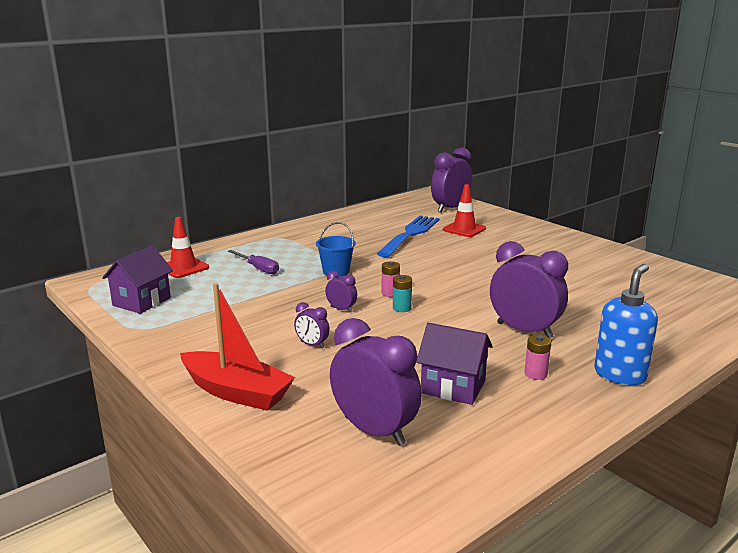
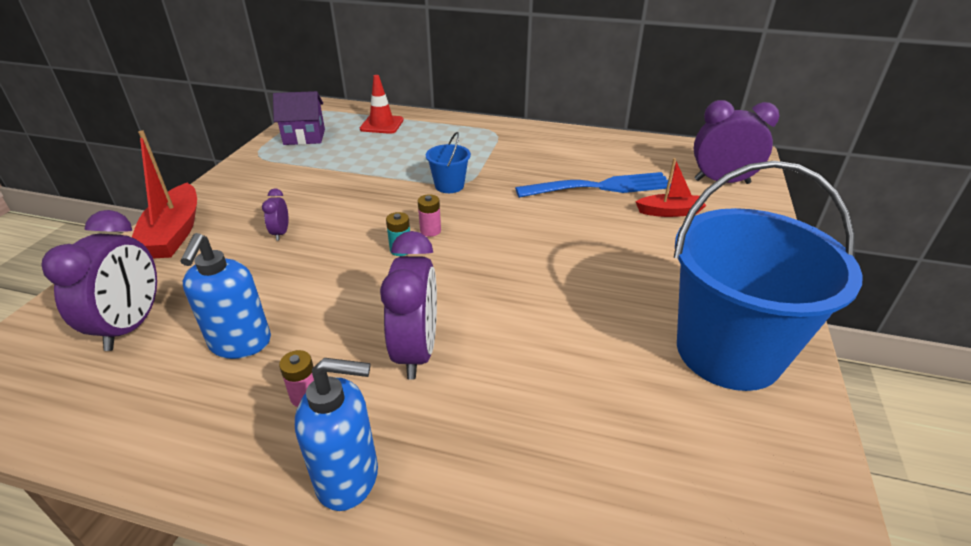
camera: 55 degrees right, 15 degrees up
purple screwdriver [228,250,279,274] -> none
purple clock [325,271,357,313] -> none
purple house [416,323,493,405] -> blue soap dispenser [180,233,271,359]
red traffic cone [443,184,486,237] -> red boat [636,158,706,217]
none -> blue bucket [674,161,863,391]

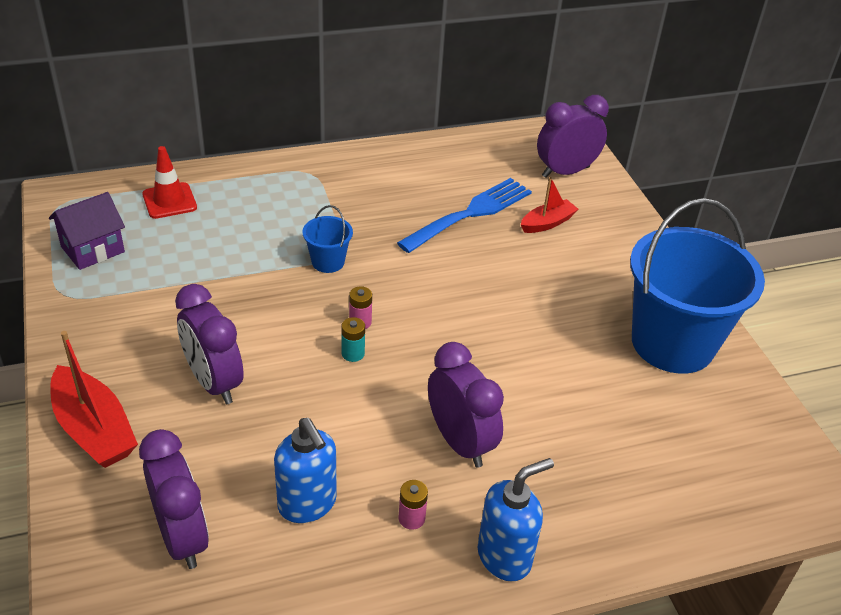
camera: 35 degrees left, 5 degrees up
purple clock [262,188,289,241] -> purple clock [175,284,244,404], size x2.13

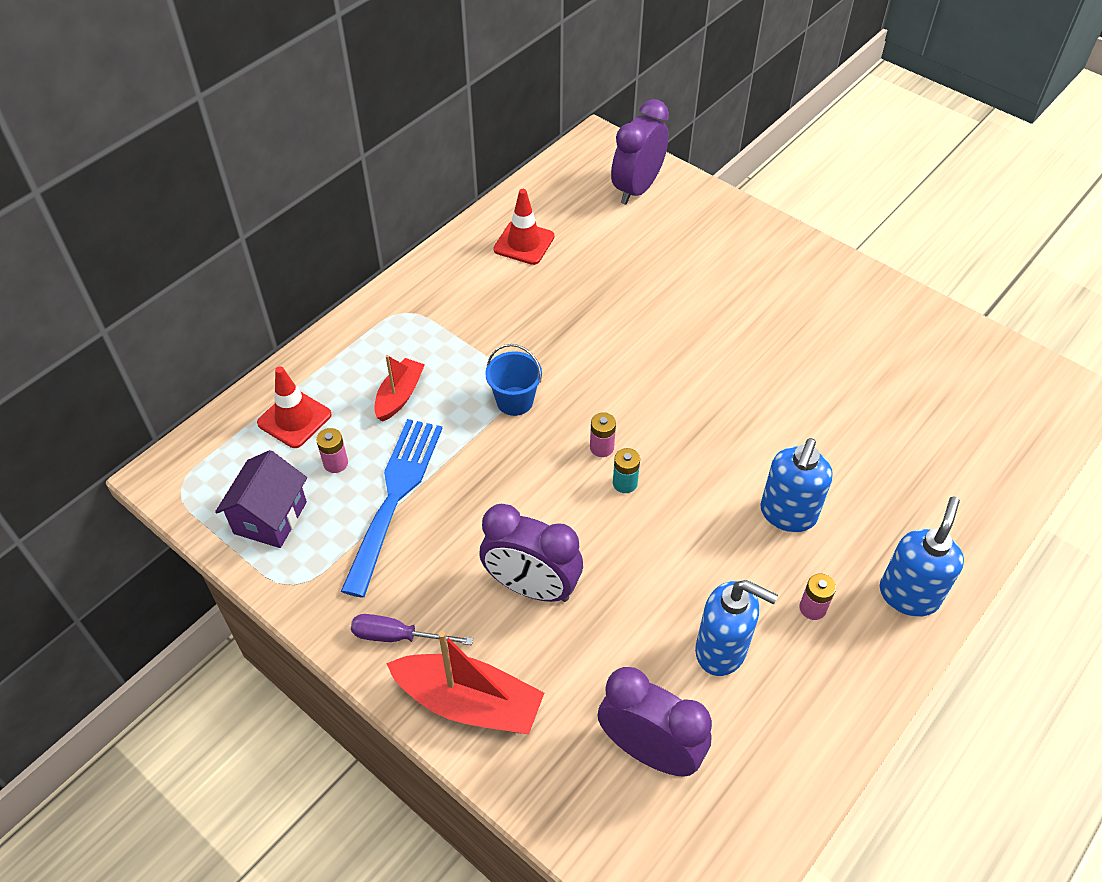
camera: 30 degrees left, 10 degrees up
blue fork [397,178,532,253] -> blue fork moved to [341,419,443,598]
purple clock [428,342,504,468] -> blue soap dispenser [760,438,833,532]
red boat [521,177,578,233] -> red boat moved to [374,355,425,422]
blue bucket [630,198,765,374] -> none
none -> pink battery [316,428,348,473]
none -> purple screwdriver [351,614,473,645]
none -> red traffic cone [493,189,555,265]

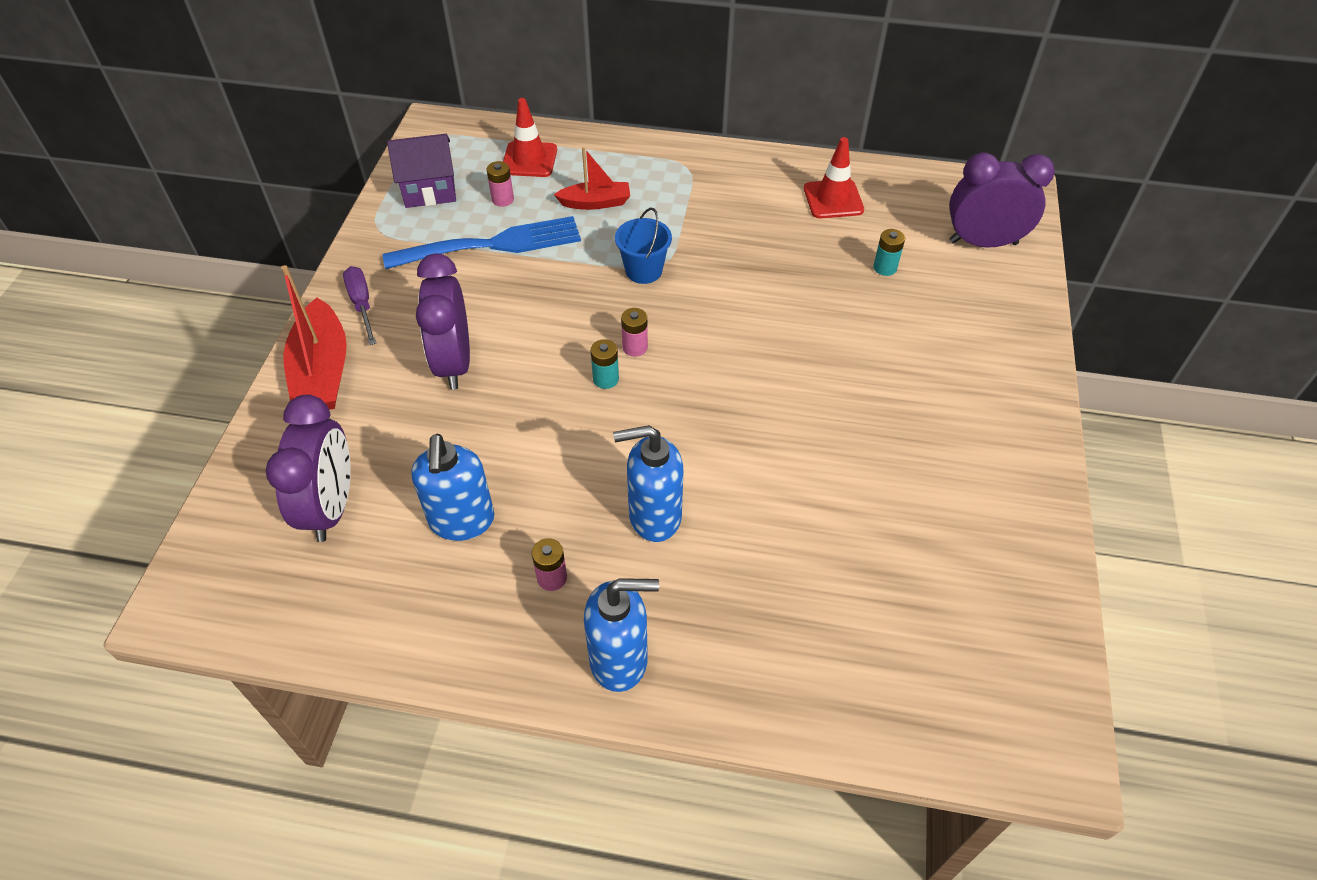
camera: 60 degrees right, 0 degrees up
none -> turquoise battery [873,229,905,276]

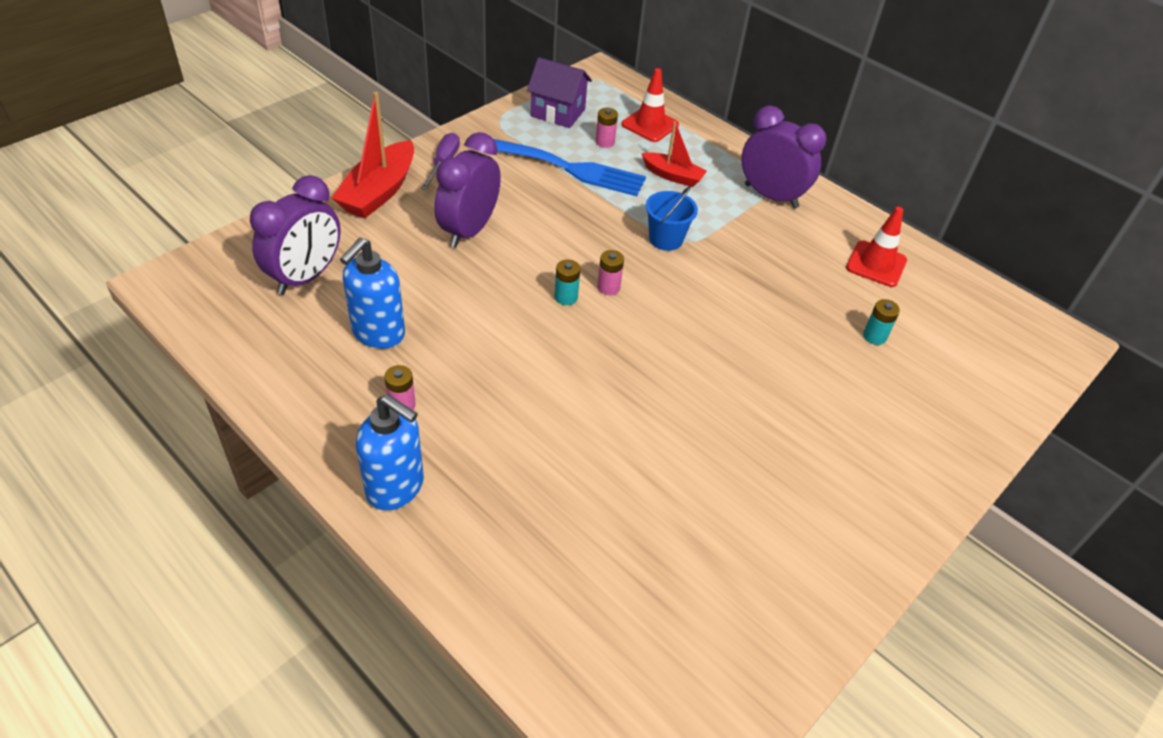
camera: 30 degrees right, 5 degrees down
blue soap dispenser [613,425,683,542] -> none
purple clock [949,153,1055,248] -> purple clock moved to [741,105,826,208]

